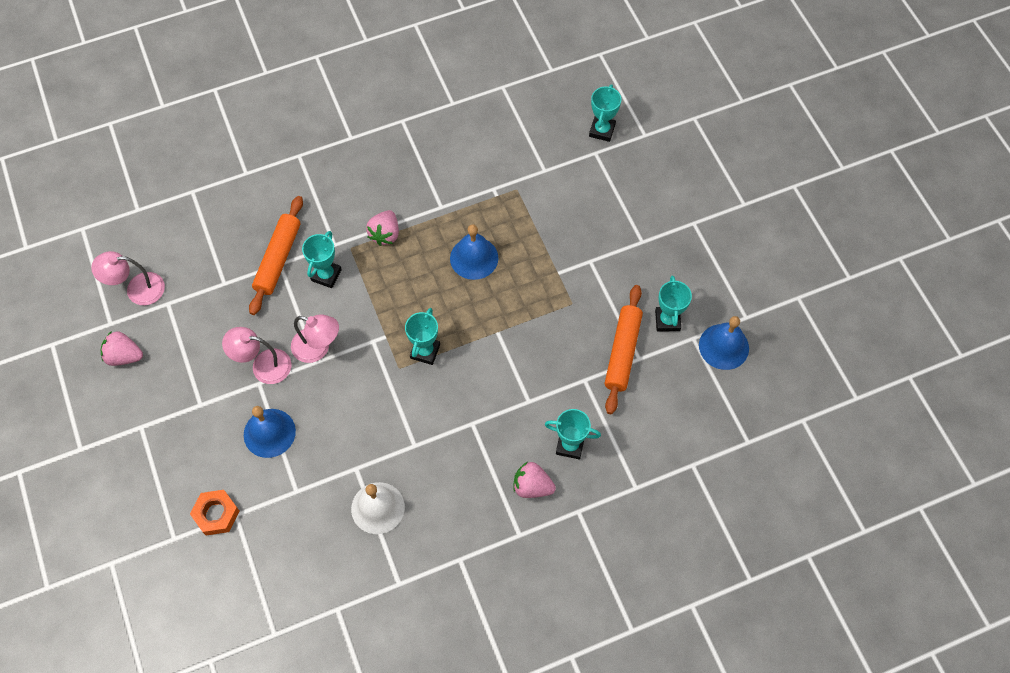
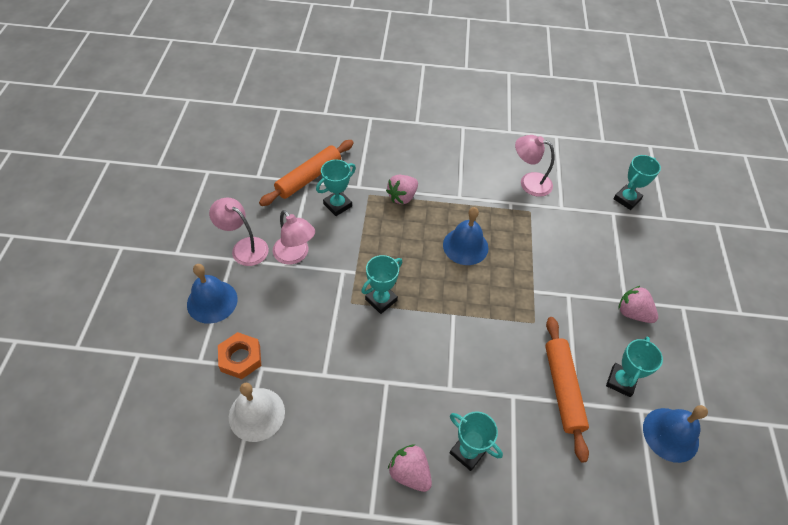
camera: 25 degrees right, 10 degrees down
pink lamp [91,251,165,305] -> pink lamp moved to [515,135,554,197]
pink strawberry [101,331,143,366] -> pink strawberry moved to [618,286,658,323]
orange nut [190,490,239,536] -> orange nut moved to [218,332,261,379]
orange rolling pin [605,285,643,414] -> orange rolling pin turned 45 degrees counterclockwise [545,317,589,462]

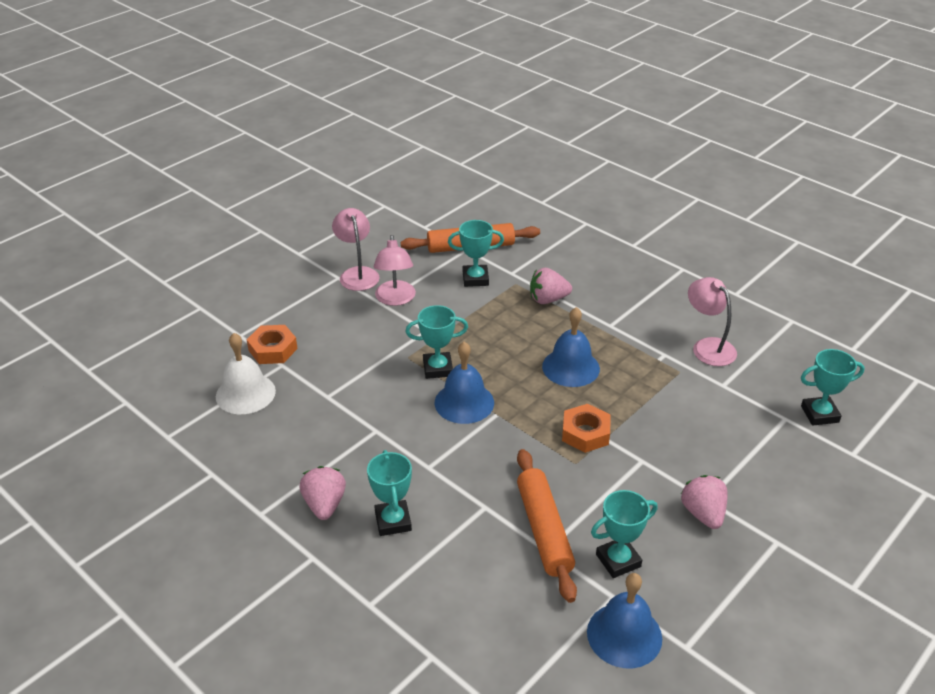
camera: 40 degrees right, 15 degrees down
blue bell [187,264,238,324] -> blue bell moved to [435,342,494,424]
orange rolling pin [545,317,589,462] -> orange rolling pin turned 45 degrees counterclockwise [517,449,577,603]
none -> orange nut [562,404,611,453]

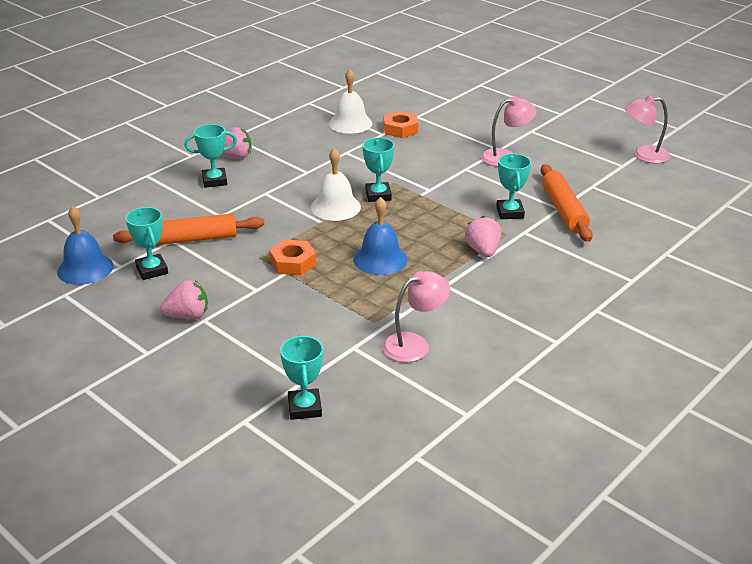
camera: 90 degrees right, 5 degrees down
pink lamp [373,235,416,306] -> pink lamp moved to [625,95,670,164]
blue bell [435,342,494,424] -> white bell [311,148,361,221]

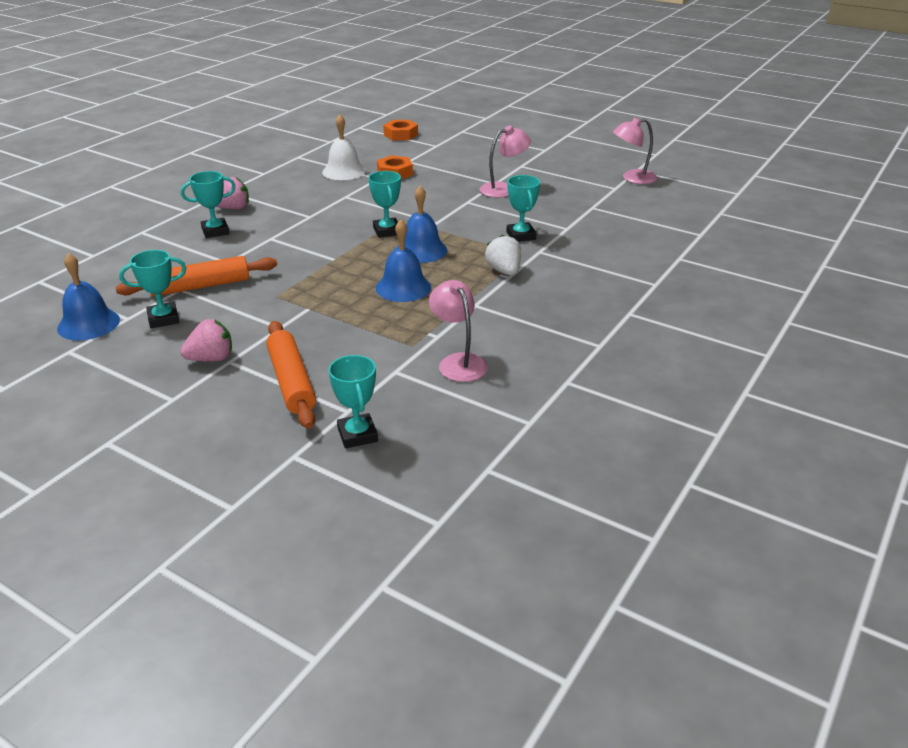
camera: 10 degrees left, 0 degrees up
turquoise trophy [125,207,168,280] -> turquoise trophy turned 75 degrees counterclockwise [119,250,186,328]
orange nut [269,239,316,275] -> orange nut moved to [383,120,418,141]
white bell [311,148,361,221] -> none
pink lamp [382,271,450,362] -> pink lamp turned 75 degrees counterclockwise [429,280,488,382]
pink strawberry [465,216,501,257] -> white strawberry [485,234,521,275]
orange rolling pin [540,164,593,242] -> orange rolling pin moved to [266,321,316,429]
none -> blue bell [397,186,447,263]

